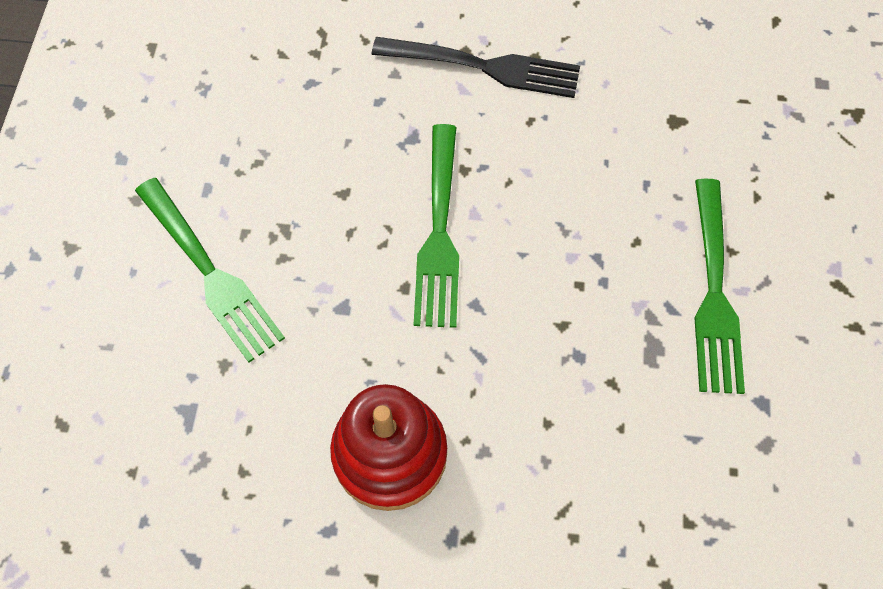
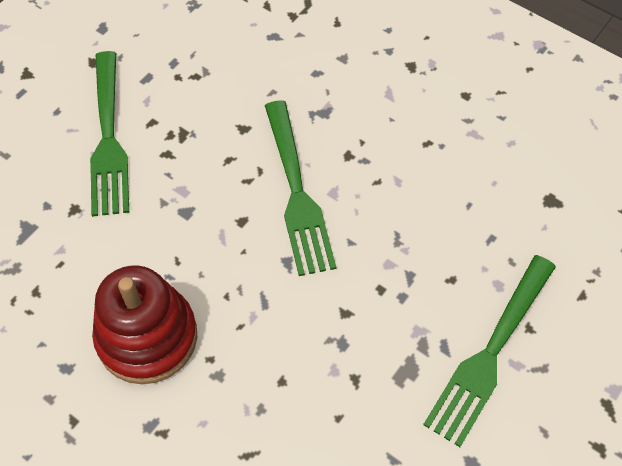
camera: 30 degrees right, 5 degrees down
black fork [372,37,580,98] -> none
green fork [414,124,459,328] -> green fork turned 45 degrees counterclockwise [265,101,336,276]

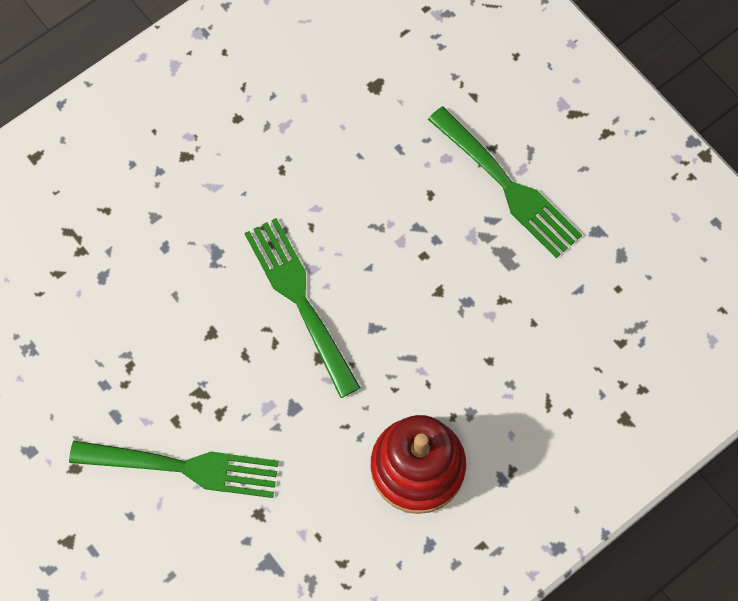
camera: 75 degrees left, 10 degrees up
green fork [265,101,336,276] -> green fork turned 120 degrees counterclockwise [244,218,361,398]

